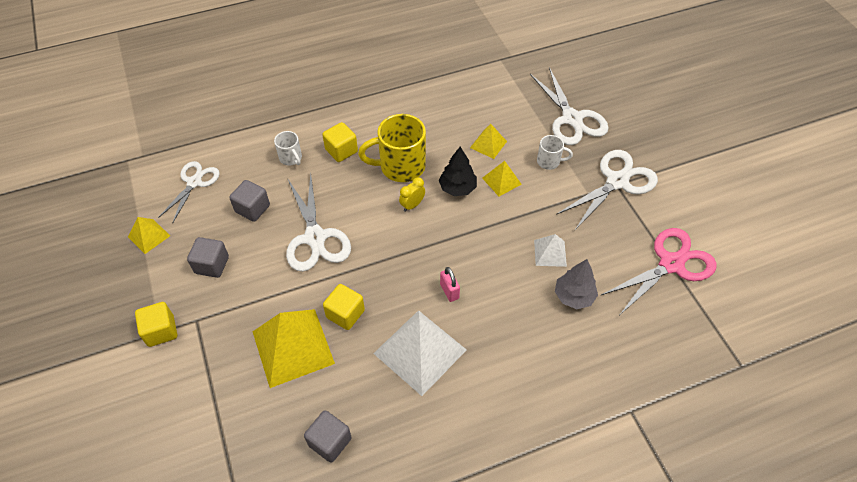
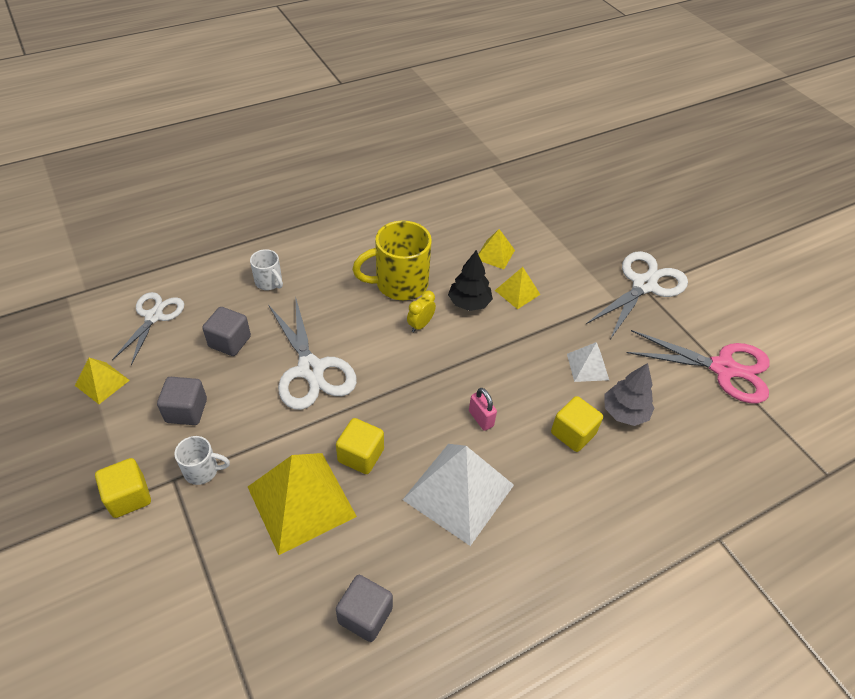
camera: 10 degrees left, 5 degrees down
yellow cube [322,122,358,162] -> yellow cube moved to [551,396,603,452]
white scissors [530,67,609,145] -> none
white mug [537,135,573,170] -> white mug moved to [174,436,230,485]
pink scissors [601,228,717,314] -> pink scissors turned 60 degrees clockwise [627,330,770,403]

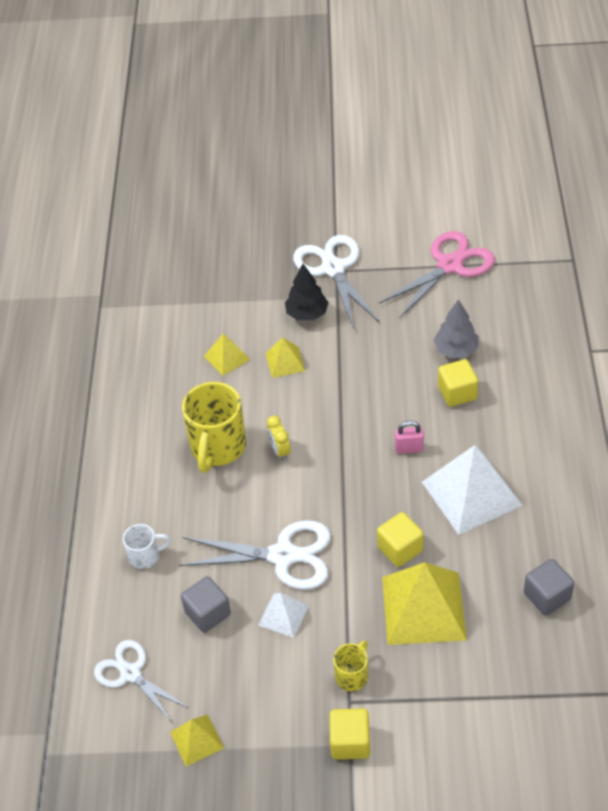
camera: 55 degrees left, 0 degrees up
grey cube [157,377,207,425] -> none
white mug [174,436,230,485] -> yellow mug [333,640,368,691]
black tree [448,250,493,311] -> black tree moved to [285,264,329,321]
white pyramid [567,342,609,382] -> white pyramid moved to [258,593,309,638]

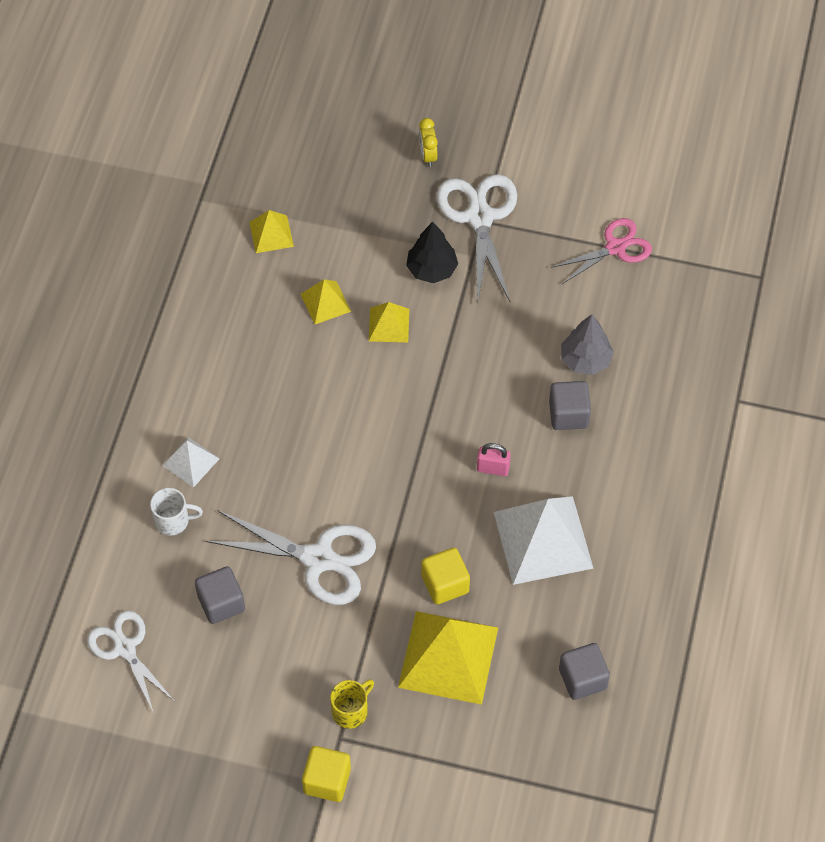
camera: 10 degrees right, 10 degrees up
yellow pyramid [170,714,224,766] -> yellow pyramid moved to [249,210,294,253]
yellow mug [182,382,246,473] -> none
white pyramid [258,593,309,638] -> white pyramid moved to [162,437,220,488]
yellow clock [267,416,291,461] -> yellow clock moved to [419,118,438,167]
pink scissors [379,231,495,319] -> pink scissors [551,218,652,284], size x0.66
yellow cube [438,359,478,407] -> grey cube [549,381,591,430]

